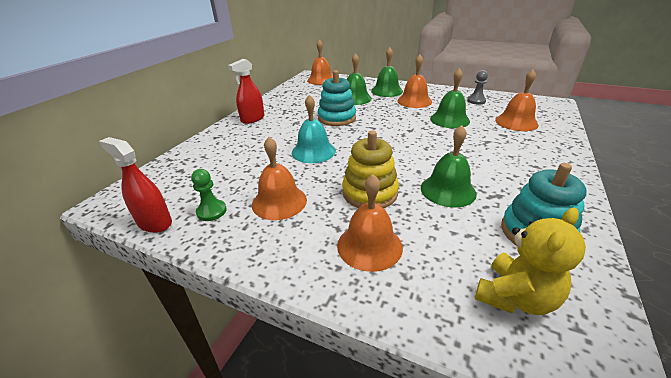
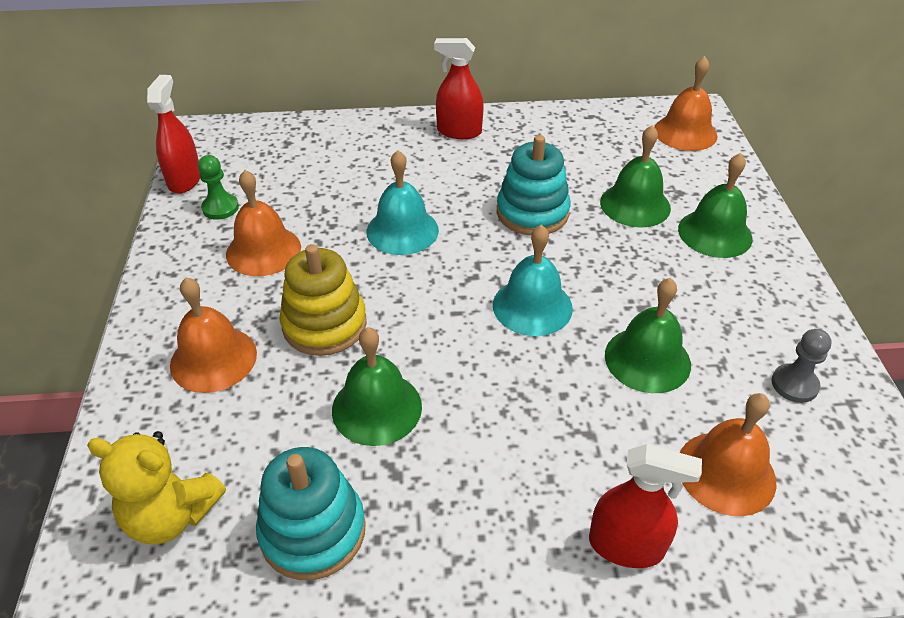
camera: 60 degrees right, 10 degrees up
orange bell [398,55,432,108] -> none
none -> turquoise bell [493,225,573,336]
none -> red spray bottle [589,444,702,568]

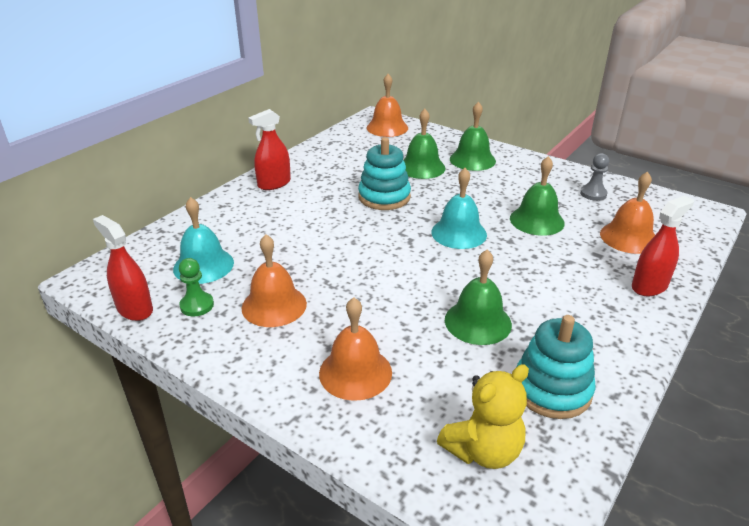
camera: 50 degrees left, 10 degrees down
yellow stacking toy [280,244,367,356] -> none
turquoise bell [367,150,439,255] -> turquoise bell moved to [173,197,234,284]

